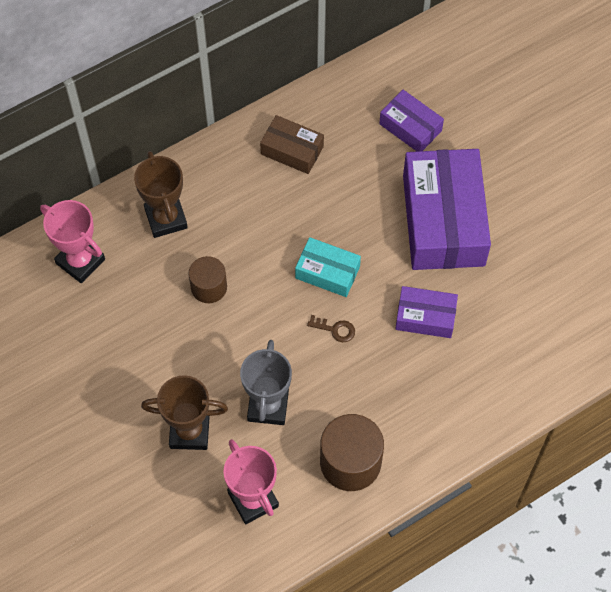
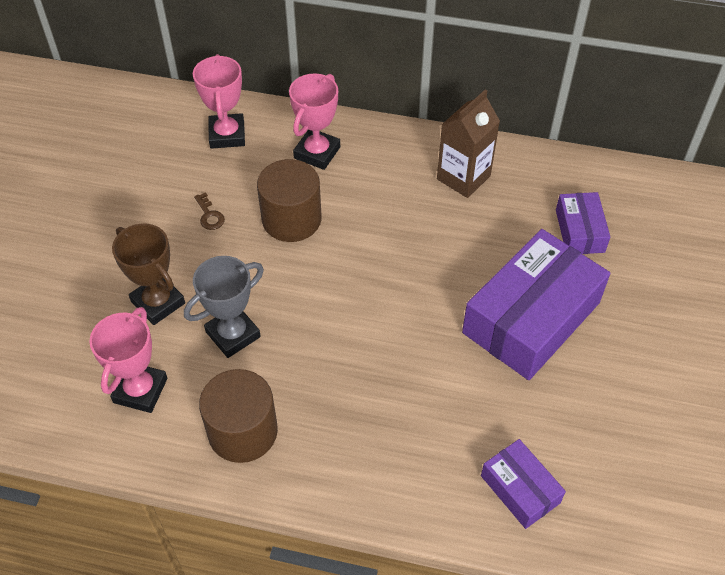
camera: 45 degrees right, 10 degrees down
brown trophy [134,151,188,238] -> pink trophy [289,73,340,170]
brown cylinder [189,256,227,303] -> brown cylinder [257,159,322,242], size x1.60
brown box [260,115,324,174] -> brown carton [437,90,500,198]
turquoise box [295,237,361,297] -> none
brown key [307,315,355,342] -> brown key moved to [194,192,225,230]
purple box [395,286,458,338] -> purple box moved to [481,439,566,529]

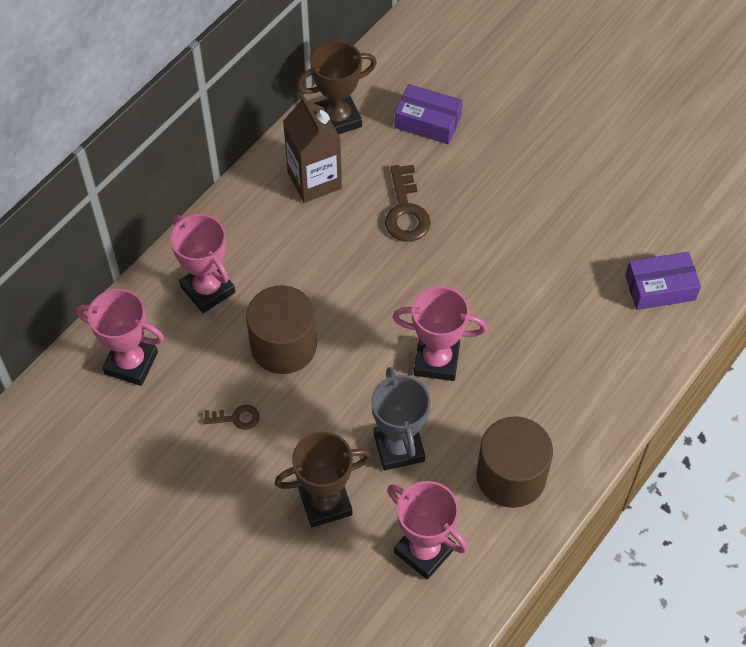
camera: 65 degrees left, 5 degrees up
purple box [462,229,610,380] -> none
none -> brown trophy [296,41,377,135]
none -> brown key [385,165,431,242]
none -> pink trophy [392,286,487,381]

